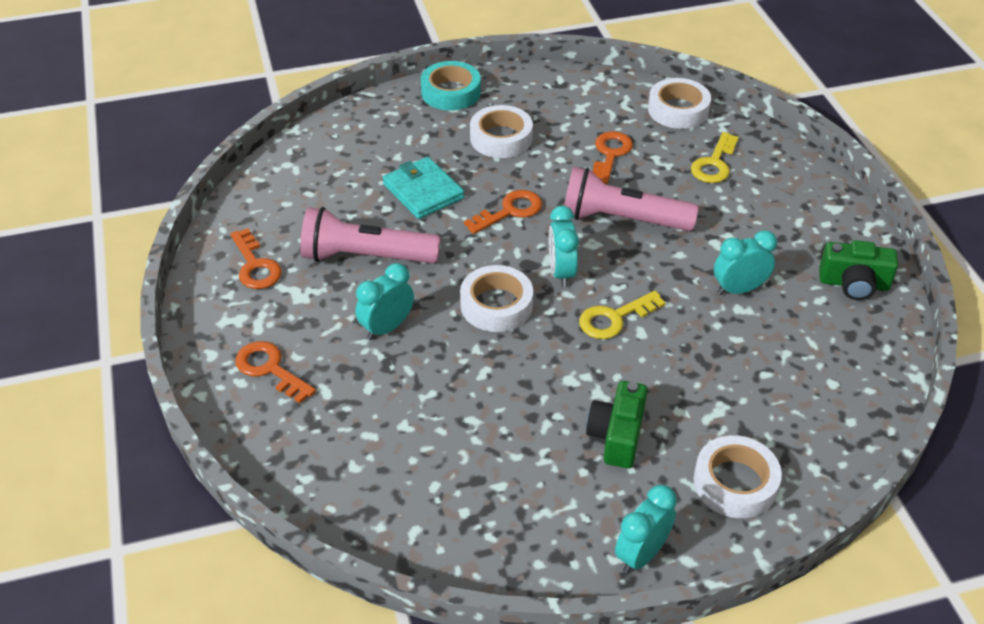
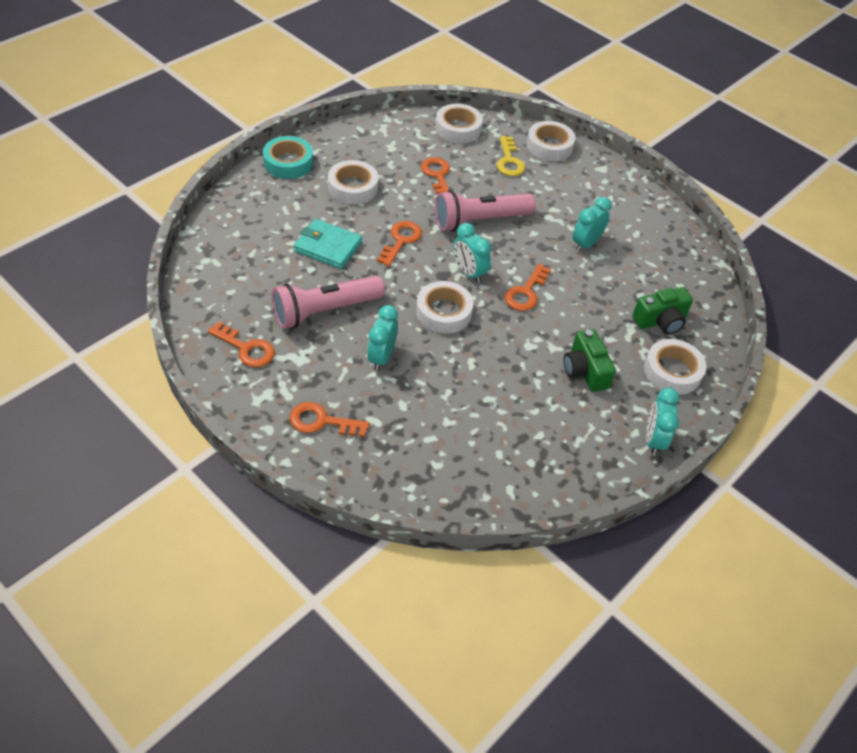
camera: 35 degrees left, 5 degrees up
yellow key [579,291,666,339] -> orange key [505,264,551,311]
green camera [819,240,898,300] -> green camera moved to [632,287,693,335]
none -> white tape [526,121,575,161]

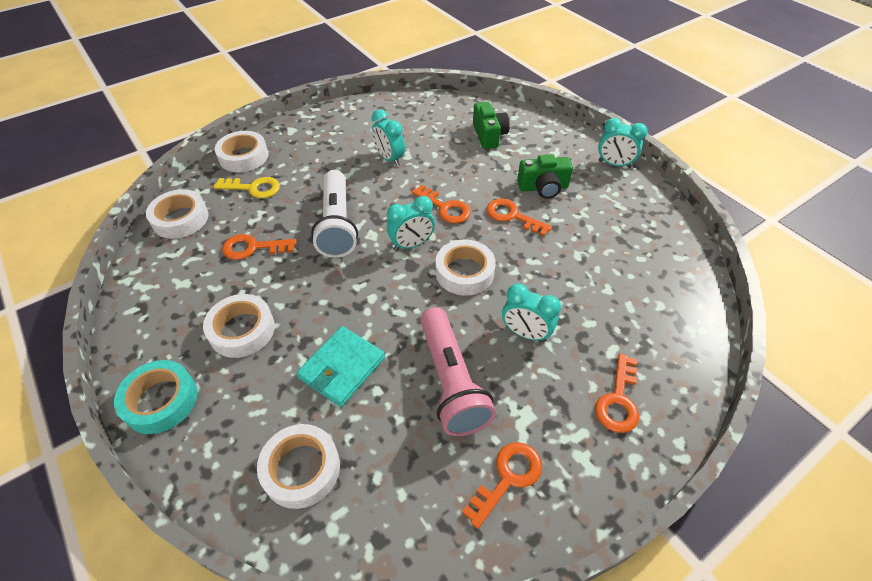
camera: 75 degrees left, 0 degrees up
orange key [377,221,422,266] -> orange key moved to [486,198,552,236]
pink flashlight [435,190,536,232] -> white flashlight [311,170,358,258]
white tape [644,339,706,395] -> white tape moved to [257,424,340,509]

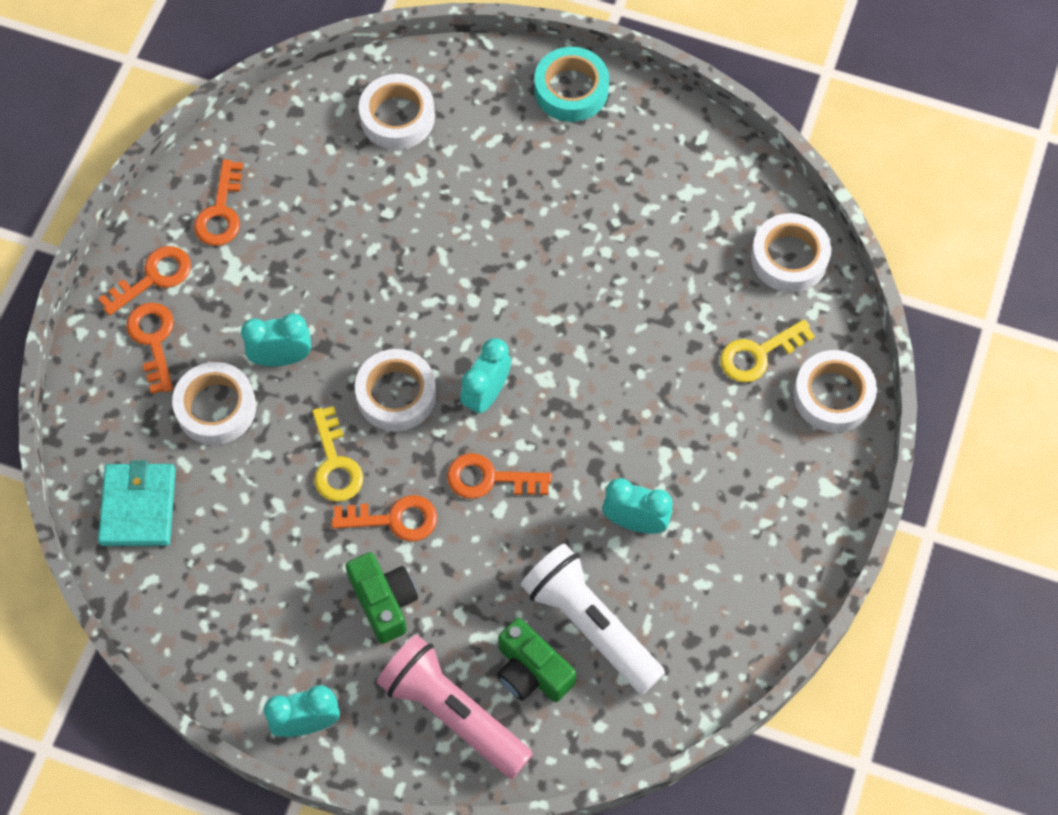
camera: 145 degrees right, 15 degrees up
white tape [203,294,275,358] -> white tape moved to [172,362,256,445]
orange key [222,234,296,260] -> orange key moved to [98,246,191,315]
turquoise wallet [296,326,385,407] -> turquoise wallet moved to [98,460,176,546]
white flashlight [311,170,358,258] -> white flashlight moved to [521,544,665,694]
pink flashlight [420,307,496,436] -> pink flashlight moved to [377,635,533,779]
green camera [517,154,573,199] -> green camera turned 105 degrees clockwise [345,552,418,644]
none -> yellow key [312,406,363,502]

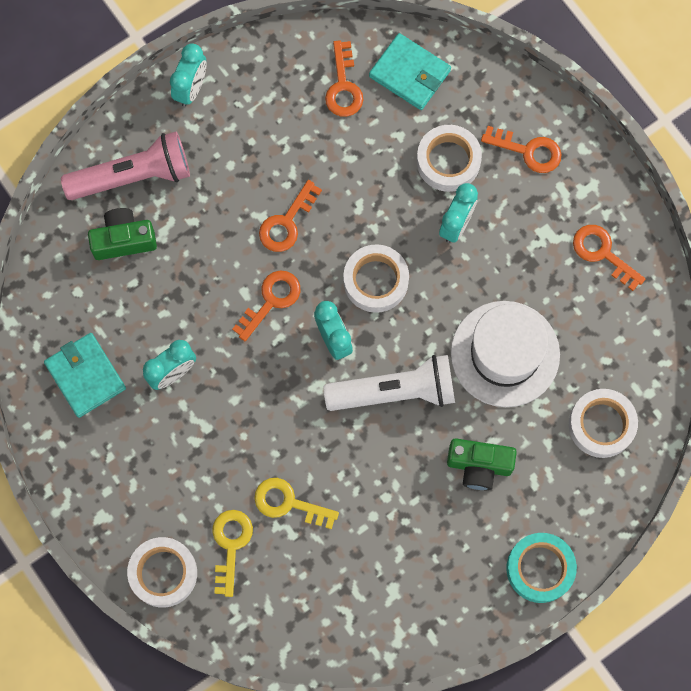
camera: 125 degrees right, 10 degrees up
orange key [98,246,191,315] -> orange key moved to [325,40,363,117]
yellow key [312,406,363,502] -> yellow key moved to [254,478,339,529]
green camera [345,552,418,644] -> green camera moved to [447,438,517,490]
white flashlight [521,544,665,694] -> white flashlight moved to [323,355,455,411]
white tape [751,213,832,293] -> none
none -> turquoise wallet [44,333,126,418]
none -> white hat [451,301,560,407]

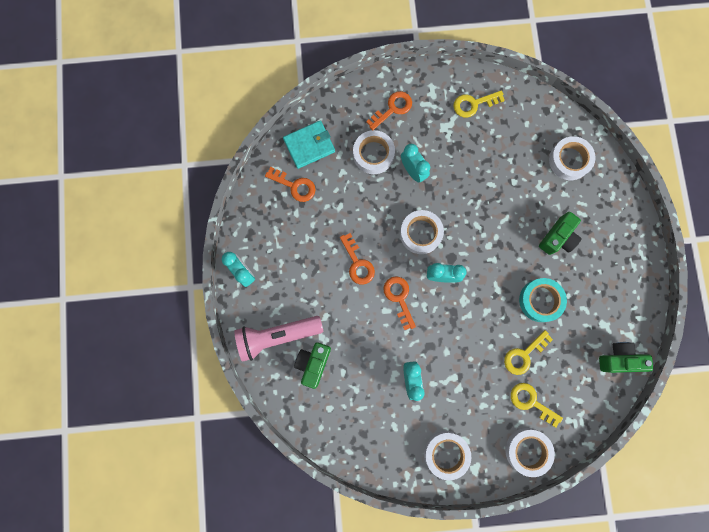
camera: 60 degrees left, 5 degrees up
turquoise wallet [44,333,126,418] -> none
pink flashlight [61,131,190,200] -> pink flashlight turned 120 degrees counterclockwise [234,316,323,362]
white flashlight [323,355,455,411] -> none
white hat [451,301,560,407] -> none
turquoise tape [506,533,577,603] -> turquoise tape moved to [519,278,567,322]
orange key [573,225,645,291] -> yellow key [454,90,505,117]
none -> white tape [424,431,471,481]
none -> green camera [599,342,653,373]

